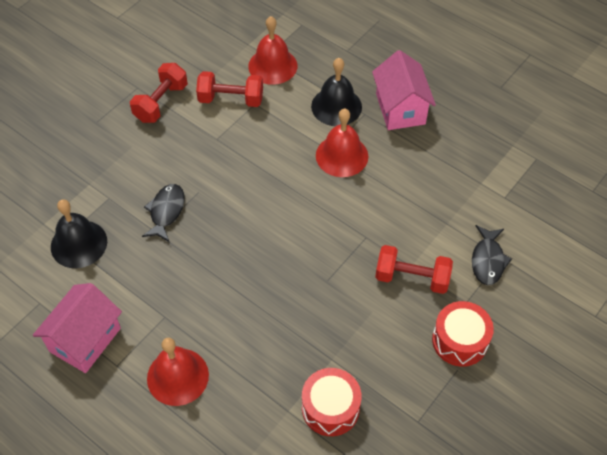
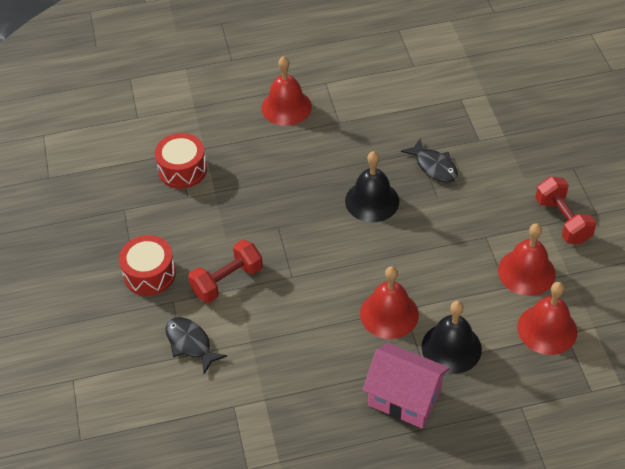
camera: 130 degrees right, 5 degrees down
pink house [33,283,122,373] -> none
black bell [51,199,107,268] -> black bell moved to [345,151,399,222]
red dumbbell [196,71,263,107] -> red bell [498,223,556,296]

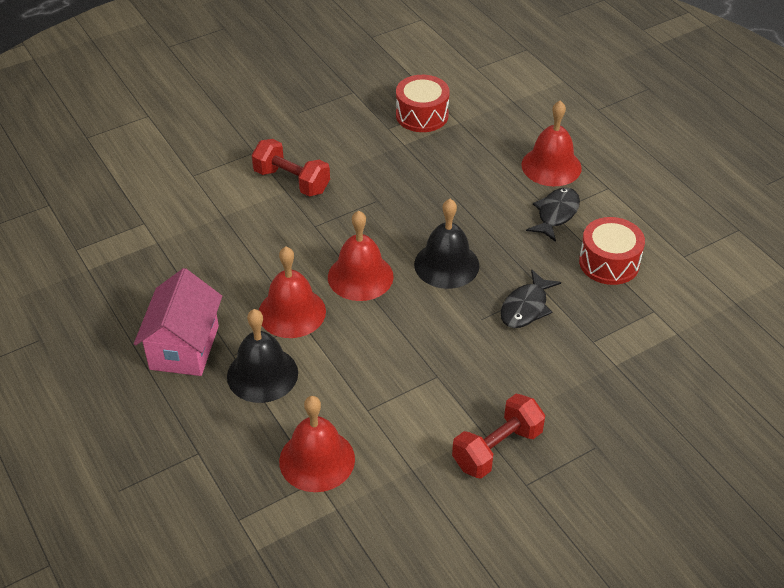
camera: 70 degrees right, 5 degrees down
red drum [119,235,176,296] -> red drum moved to [579,217,645,285]
black fish [166,317,227,374] -> black fish moved to [526,187,580,242]
red bell [498,223,556,296] -> red bell moved to [328,211,394,301]

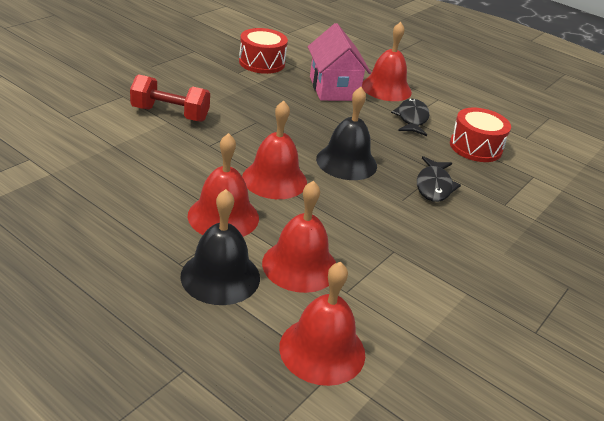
camera: 25 degrees left, 10 degrees down
pink house [134,268,222,376] -> pink house moved to [308,23,371,101]
red dumbbell [452,394,545,479] -> none
none -> red bell [262,181,336,293]

